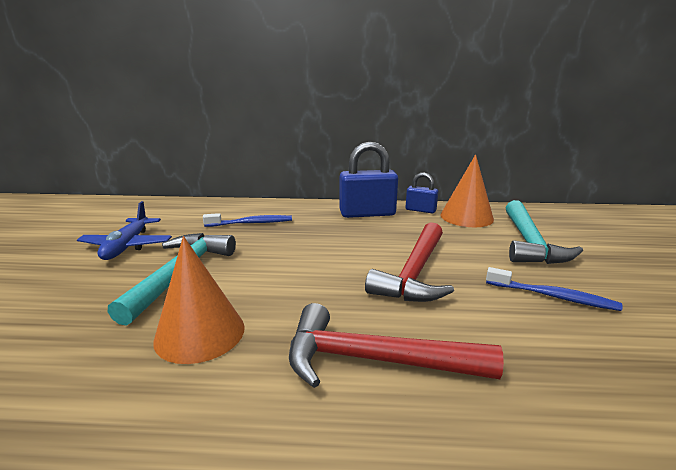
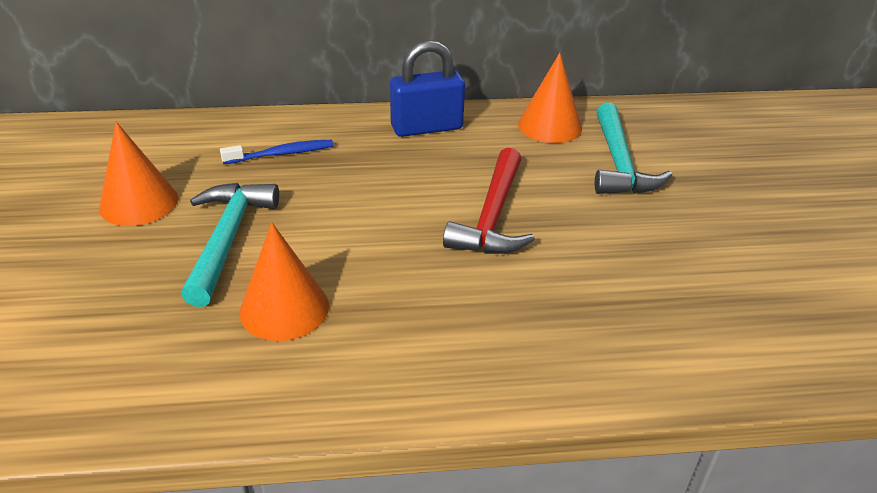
camera: 10 degrees left, 15 degrees up
blue plane [77,201,172,260] -> orange cone [99,122,178,226]
red hammer [289,303,504,388] -> none
blue padlock [406,172,438,213] -> none
blue toothbrush [486,267,623,311] -> none

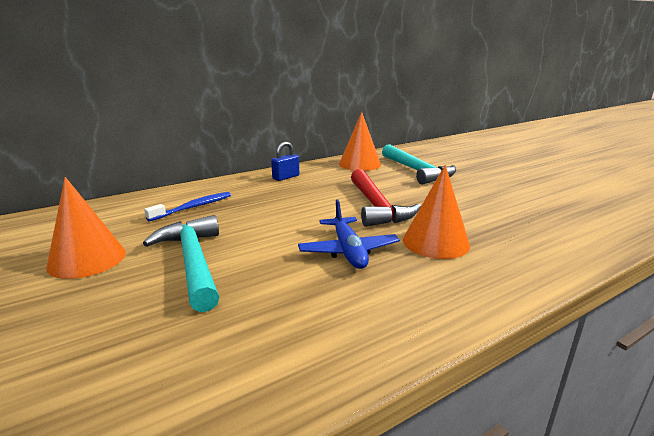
camera: 25 degrees left, 15 degrees down
orange cone [239,222,329,341] -> orange cone moved to [403,165,470,259]
blue padlock [390,40,465,137] -> blue padlock [271,142,299,181], size x0.55
none -> blue plane [298,199,400,269]

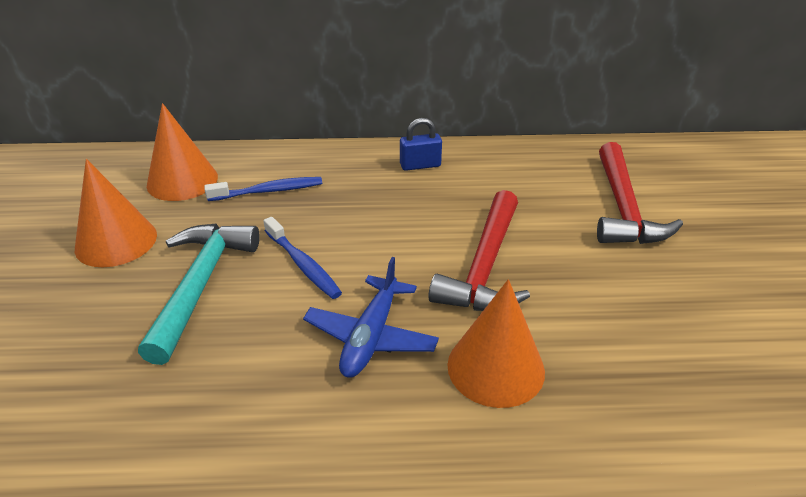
camera: 30 degrees right, 15 degrees up
orange cone [339,112,381,171] -> orange cone moved to [147,103,218,201]
turquoise hammer [382,144,456,185] -> red hammer [597,142,683,244]
none -> blue toothbrush [263,217,342,299]

